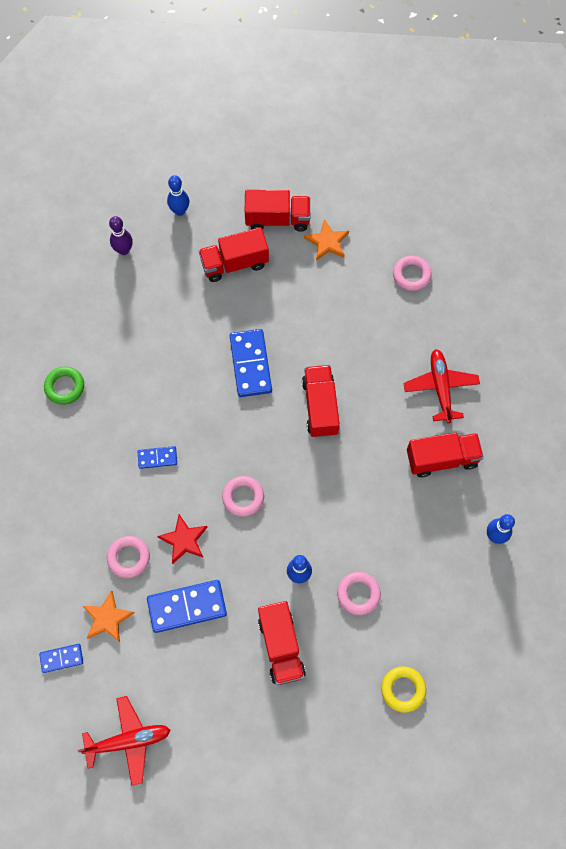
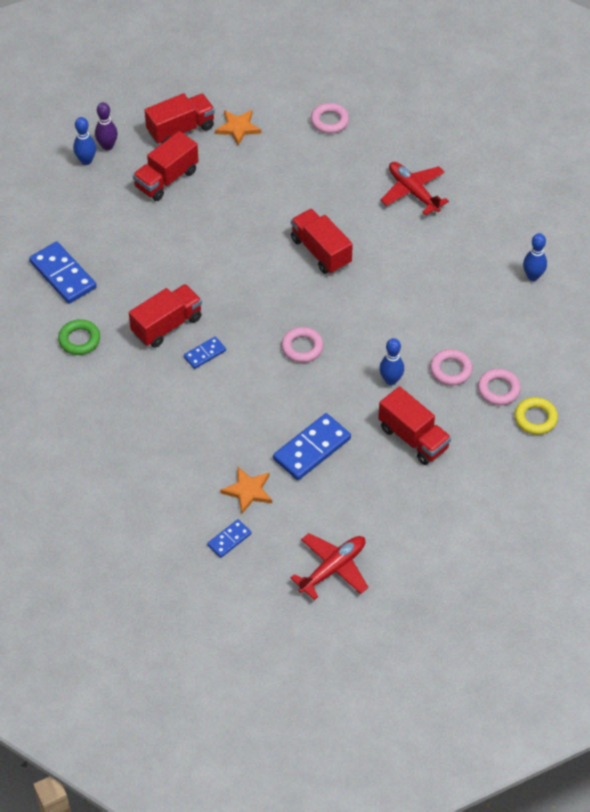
camera: 30 degrees left, 15 degrees down
pink ring [107,536,150,578] -> pink ring moved to [478,369,521,405]
purple bowling pin [109,216,133,255] -> purple bowling pin moved to [95,102,118,150]
red star [157,514,207,564] -> none
blue domino [230,329,272,397] -> blue domino moved to [29,242,96,304]
red truck [407,432,484,477] -> red truck moved to [129,284,202,348]

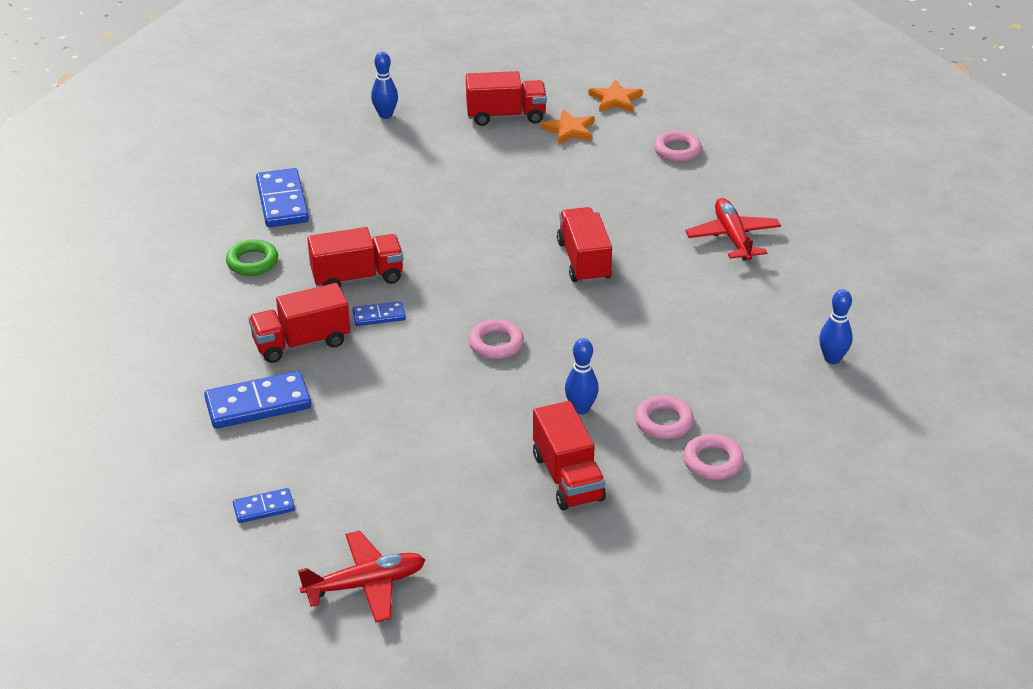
camera: 25 degrees right, 15 degrees down
purple bowling pin [95,102,118,150] -> none
red truck [133,131,199,201] -> red truck moved to [248,283,350,363]
orange star [220,467,272,514] -> orange star moved to [589,80,643,112]
blue domino [273,413,351,480] -> blue domino moved to [204,371,311,429]
yellow ring [514,397,558,435] -> none

